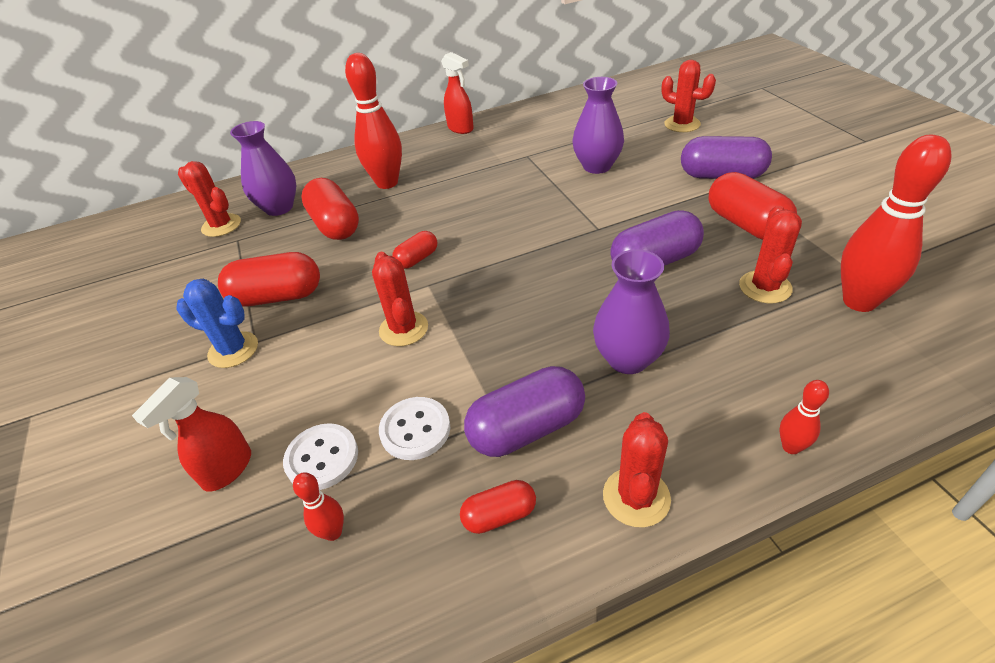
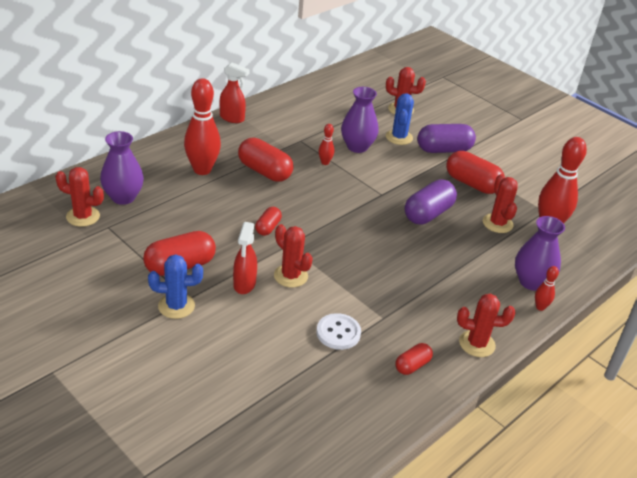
camera: 30 degrees left, 5 degrees down
red spray bottle [132,377,251,492] -> red spray bottle moved to [233,222,257,294]
white button [283,423,358,490] -> none
red bowling pin [293,472,344,541] -> red bowling pin moved to [319,124,334,165]
red capsule [301,178,359,240] -> red capsule moved to [238,138,293,182]
purple capsule [464,366,585,457] -> none
purple vase [593,249,670,374] -> purple vase moved to [515,216,565,291]
red cactus [603,412,671,527] -> red cactus turned 75 degrees counterclockwise [457,294,515,357]
none -> blue cactus [386,94,414,145]

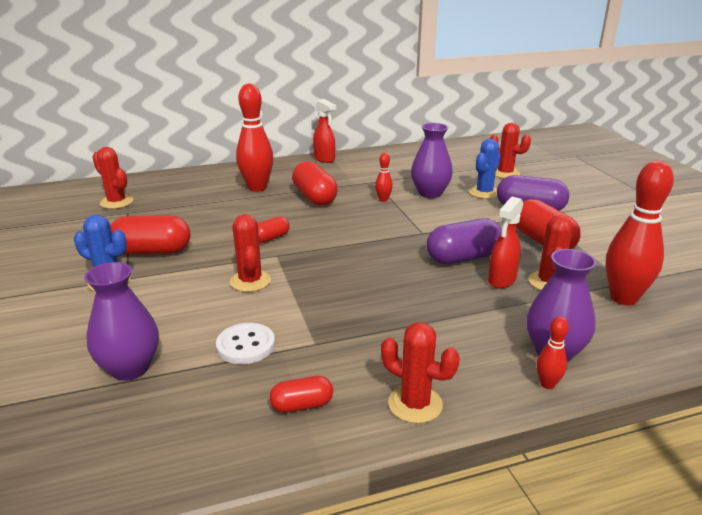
camera: 30 degrees right, 10 degrees down
purple vase [100,131,144,205] -> purple vase moved to [84,262,159,381]
red spray bottle [233,222,257,294] -> red spray bottle moved to [488,197,523,289]

